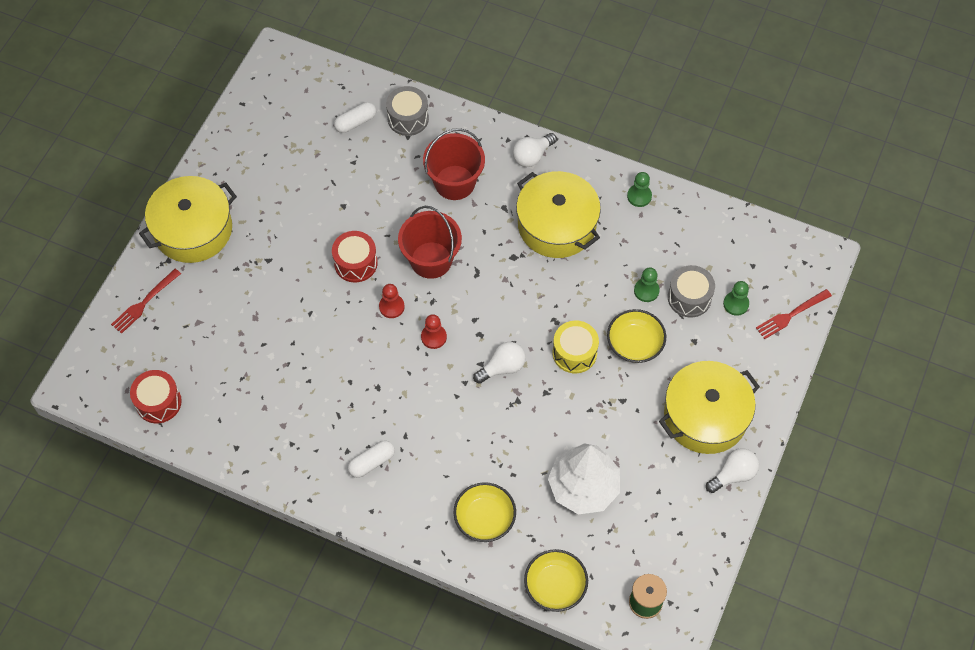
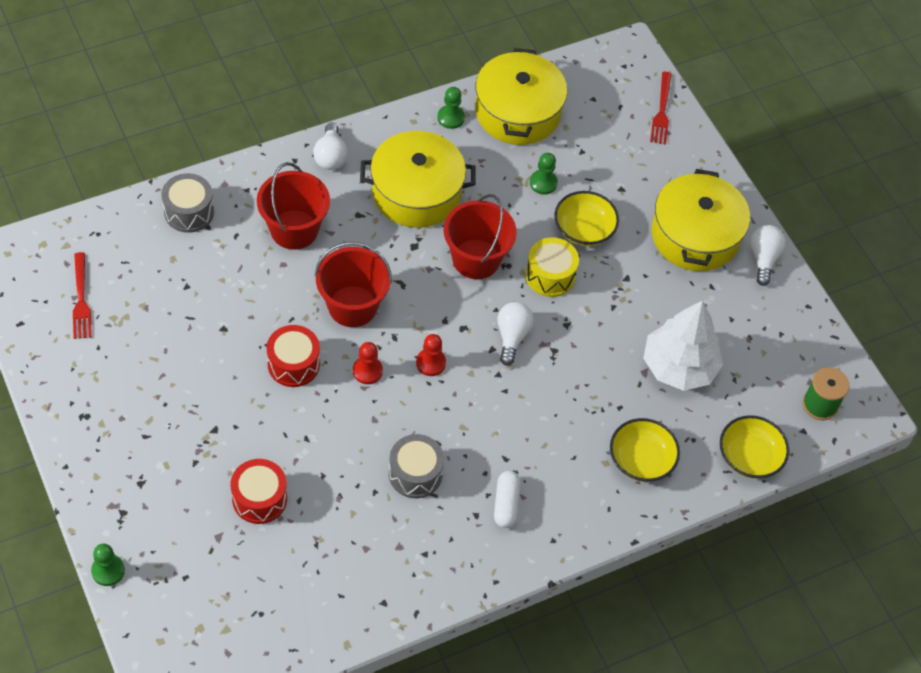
camera: 55 degrees left, 5 degrees down
red fork [111,269,181,334] -> red fork moved to [73,252,92,339]
red drum [130,370,182,423] -> red drum moved to [231,459,287,524]
yellow pot [139,176,237,263] -> yellow pot moved to [475,48,567,145]
white capsule [334,102,376,133] -> none
grey drum [668,265,715,318] -> grey drum moved to [389,434,444,498]
green pawn [723,281,749,316] -> green pawn moved to [91,544,125,586]
none -> red bucket [443,194,517,279]

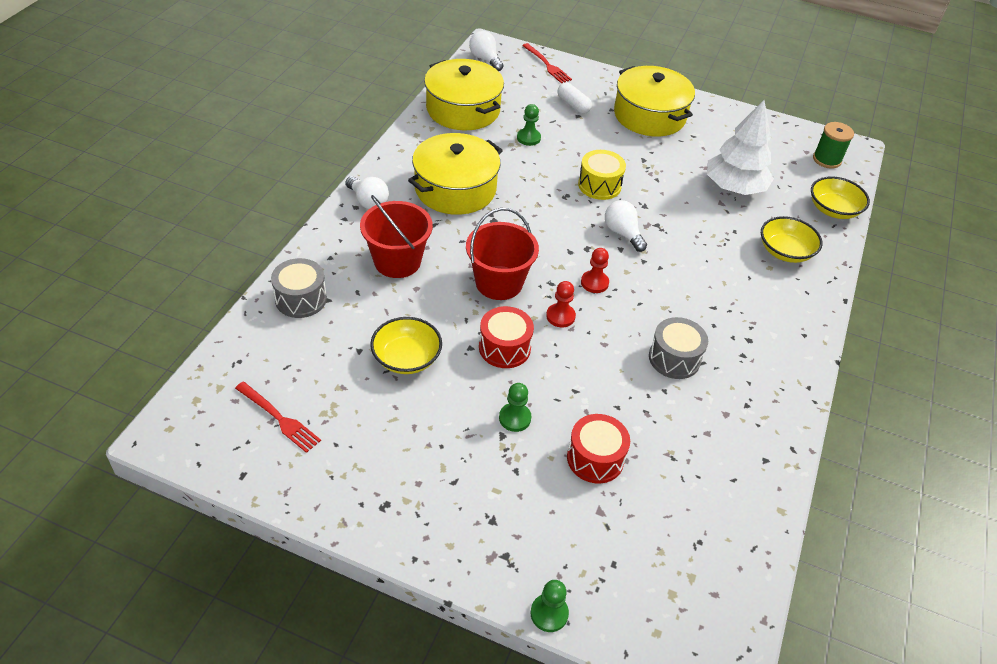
camera: 40 degrees left, 10 degrees down
green pawn [437,87,465,129] -> green pawn moved to [499,383,532,432]
red bucket [443,194,517,279] -> none
white capsule [494,471,521,528] -> white capsule moved to [557,82,592,114]
yellow bowl [554,191,619,246] -> yellow bowl moved to [370,317,442,374]
white light bulb [750,225,786,286] -> white light bulb moved to [469,31,504,71]

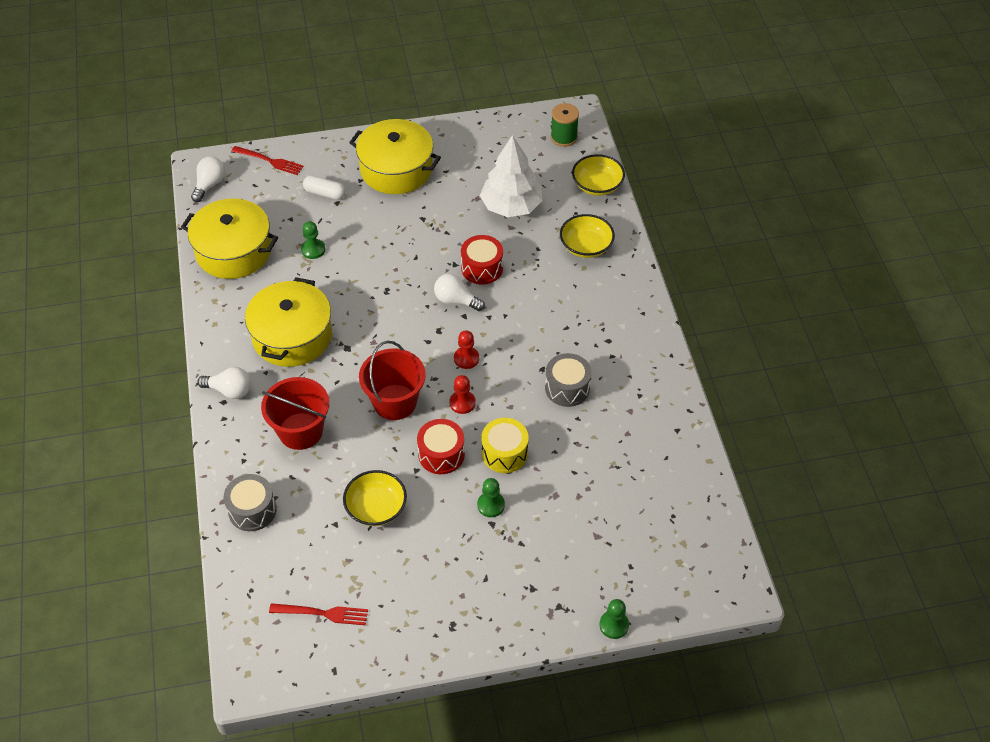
camera: 30 degrees left, 5 degrees up
white light bulb [469,31,504,71] -> white light bulb turned 90 degrees clockwise [191,156,225,202]
red drum [567,414,630,483] -> red drum moved to [461,235,503,284]
yellow drum [578,150,626,200] -> yellow drum moved to [481,418,528,473]

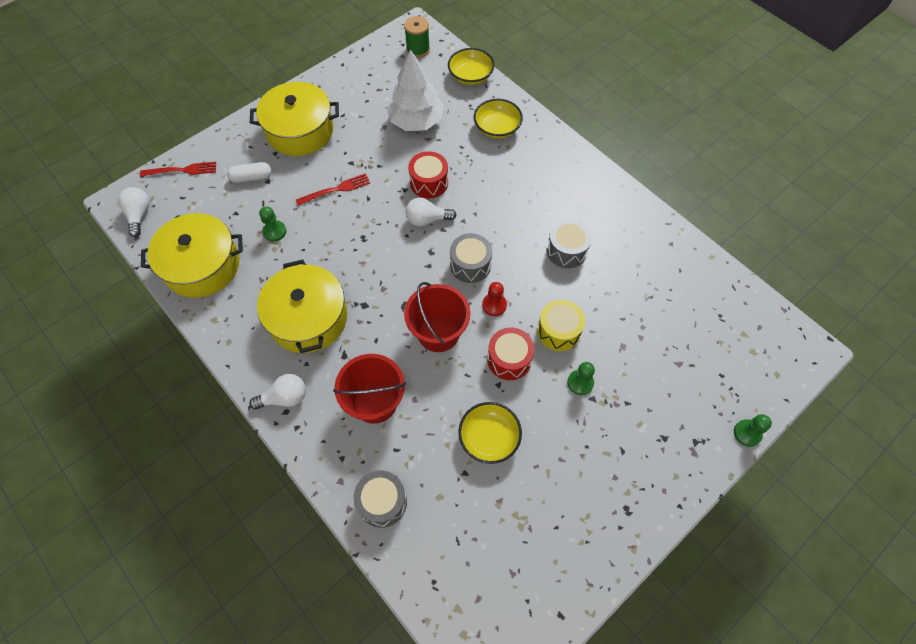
camera: 30 degrees left, 10 degrees up
red fork [269,603,368,625] -> red fork moved to [296,173,370,206]
red pawn [454,330,479,369] -> grey drum [450,233,492,283]

